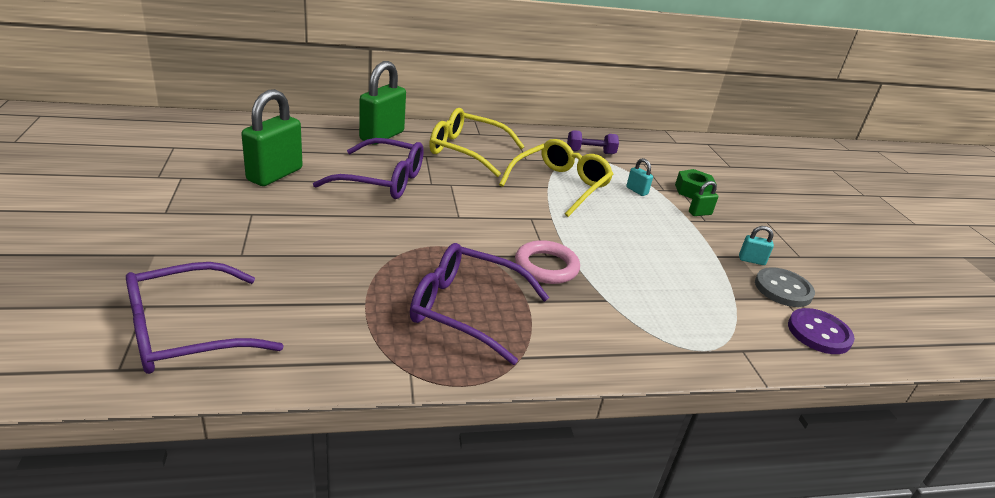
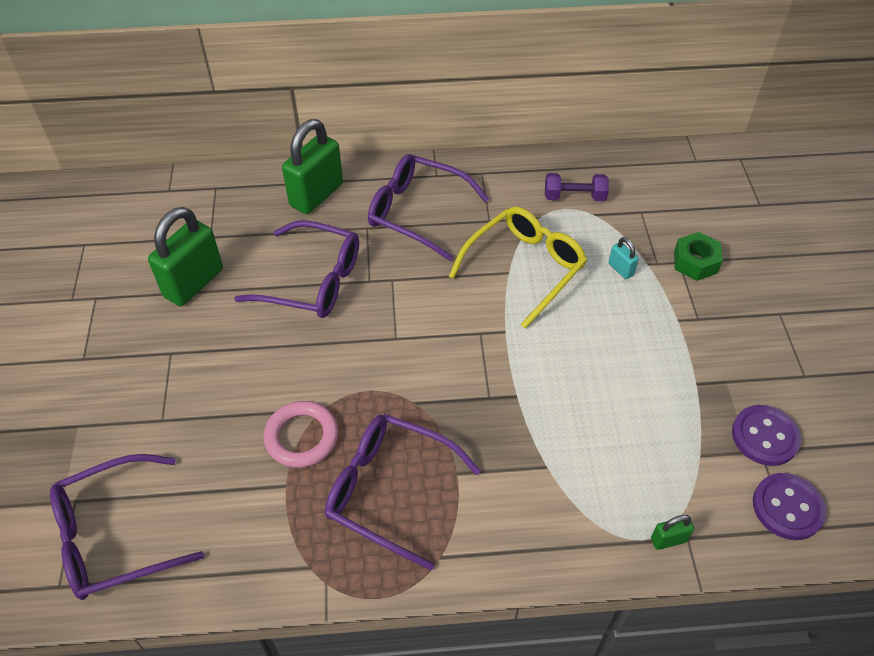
camera: 10 degrees right, 20 degrees up
yellow glasses [429,108,525,177] -> purple glasses [368,154,489,261]
pink ring [515,240,580,284] -> pink ring moved to [264,401,338,468]
green padlock [689,181,718,216] -> green padlock moved to [651,515,694,550]
turquoise padlock [739,226,774,265] -> none
grey button [755,267,815,307] -> purple button [732,405,801,466]

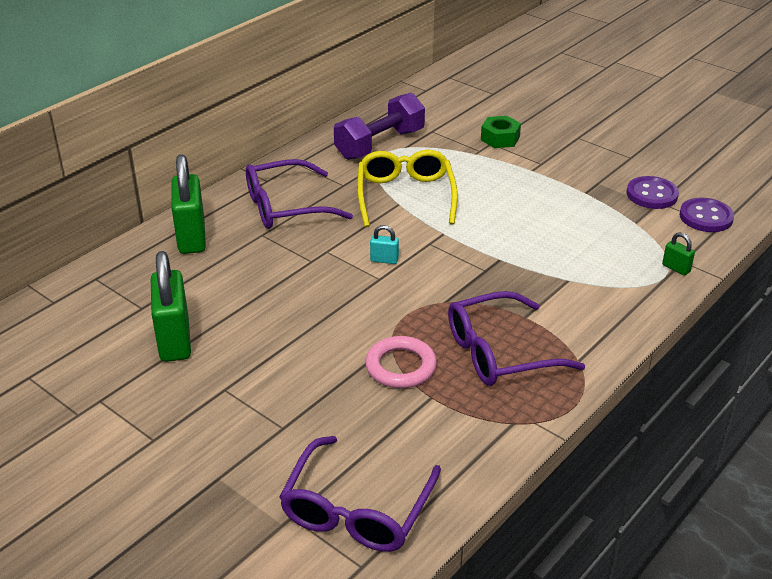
camera: 45 degrees left, 15 degrees down
purple glasses [234,220,359,318] -> none
purple dumbbell [545,173,609,201] -> purple dumbbell [334,93,425,160], size x1.74
turquoise padlock [608,237,639,279] -> turquoise padlock moved to [370,225,399,264]
green padlock [651,515,694,550] -> green padlock turned 75 degrees counterclockwise [662,232,695,276]

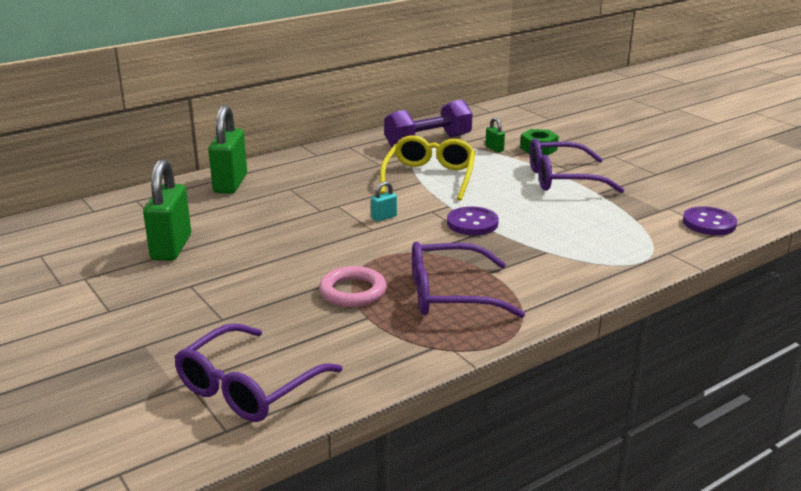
camera: 15 degrees right, 10 degrees down
purple glasses [246,159,353,229] -> purple glasses moved to [530,139,624,193]
turquoise padlock [370,225,399,264] -> turquoise padlock turned 60 degrees counterclockwise [371,182,397,222]
purple button [626,176,679,209] -> purple button moved to [447,206,499,235]
green padlock [662,232,695,276] -> green padlock moved to [485,117,505,152]

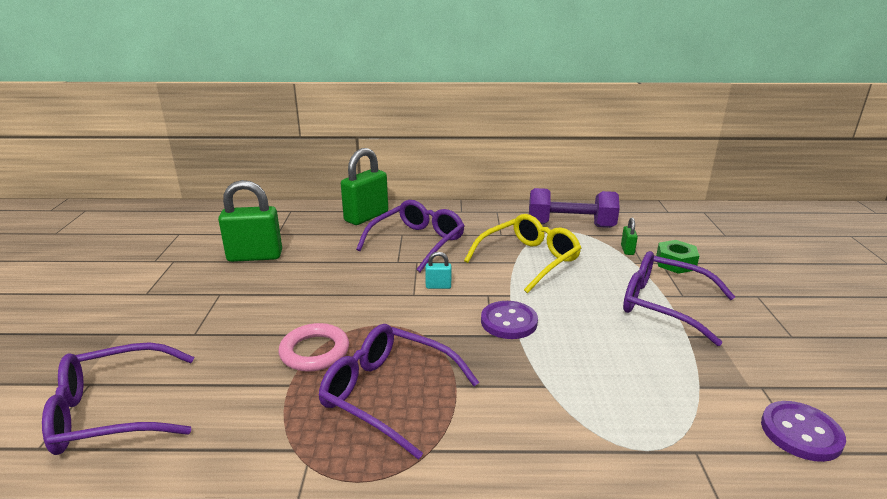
camera: 35 degrees right, 0 degrees up
green padlock [143,159,191,261] -> green padlock turned 45 degrees clockwise [218,180,282,262]
none -> purple glasses [356,200,465,272]

